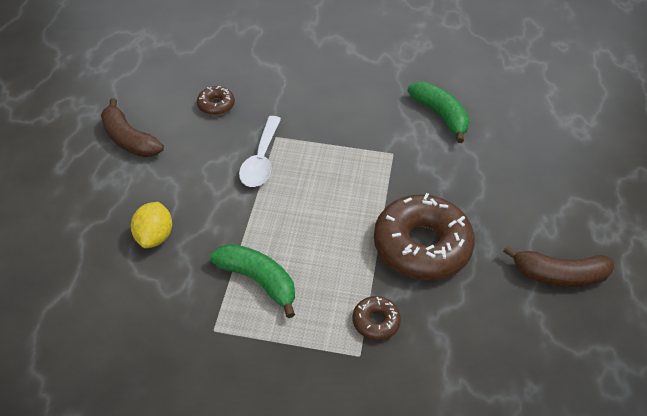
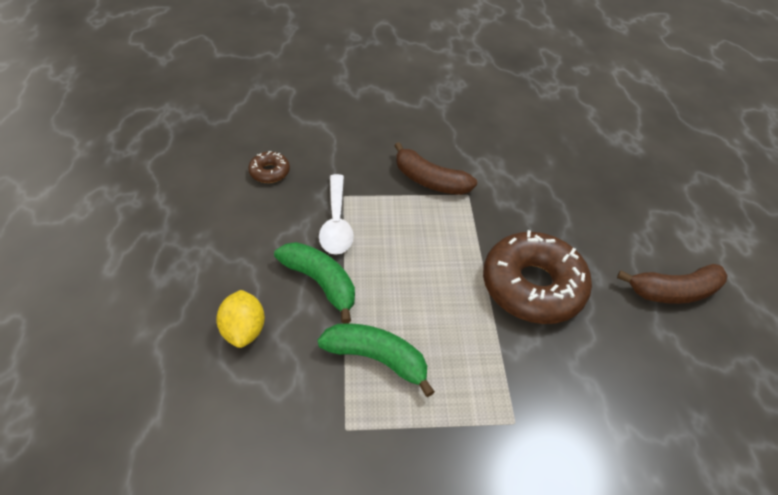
camera: 15 degrees left, 0 degrees up
brown banana [101,98,164,157] -> brown banana moved to [394,142,477,195]
brown donut [353,296,401,340] -> none
green banana [407,82,470,143] -> green banana moved to [274,242,355,324]

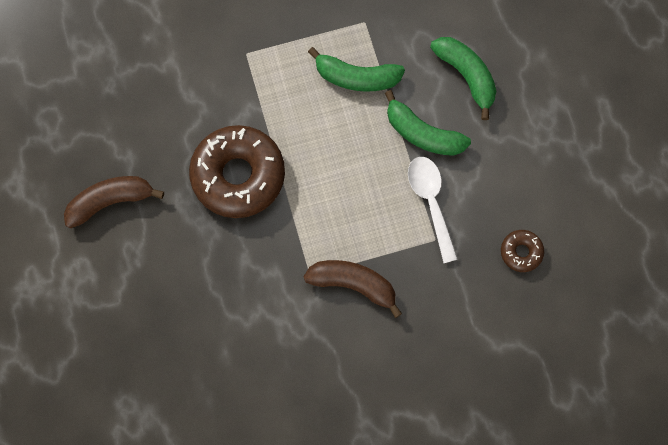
camera: 170 degrees right, 25 degrees up
yellow lemon [216,290,265,348] -> green banana [430,37,496,120]

